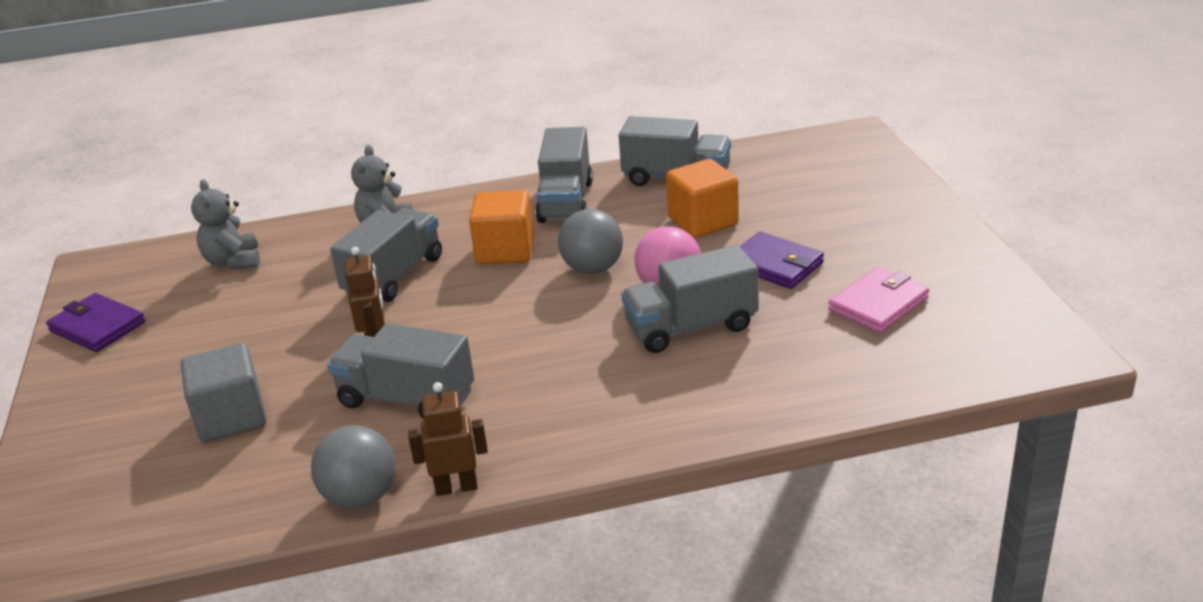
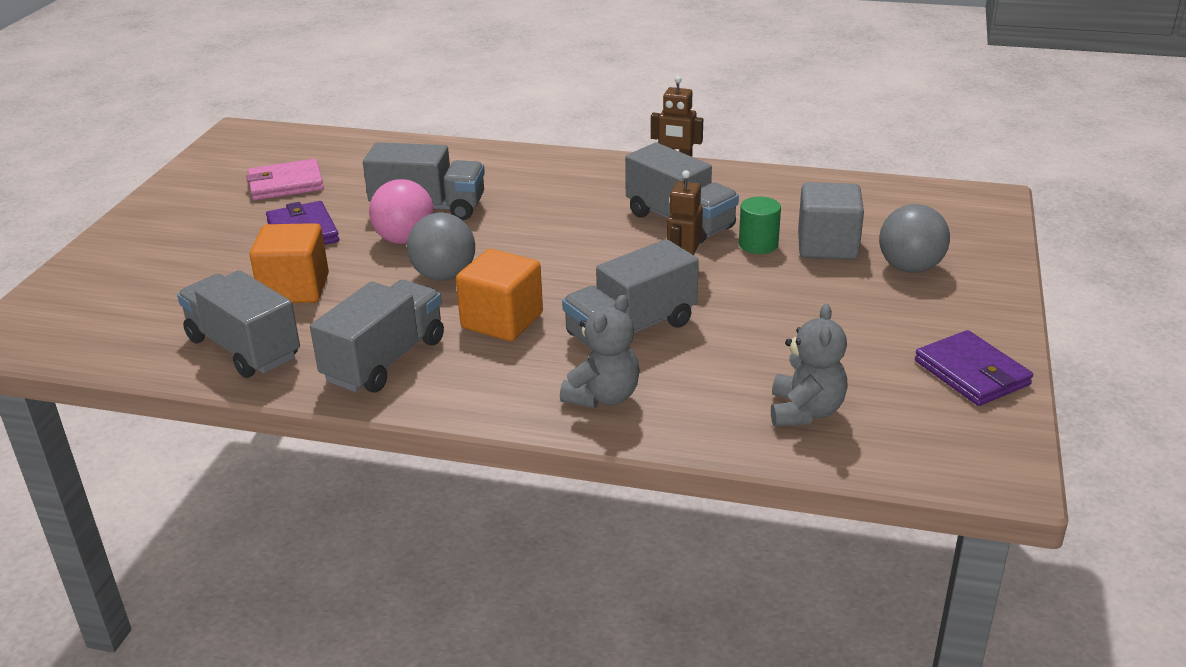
camera: 155 degrees left, 0 degrees up
grey ball [311,425,396,509] -> grey ball moved to [879,204,950,273]
none -> green cylinder [739,197,781,254]

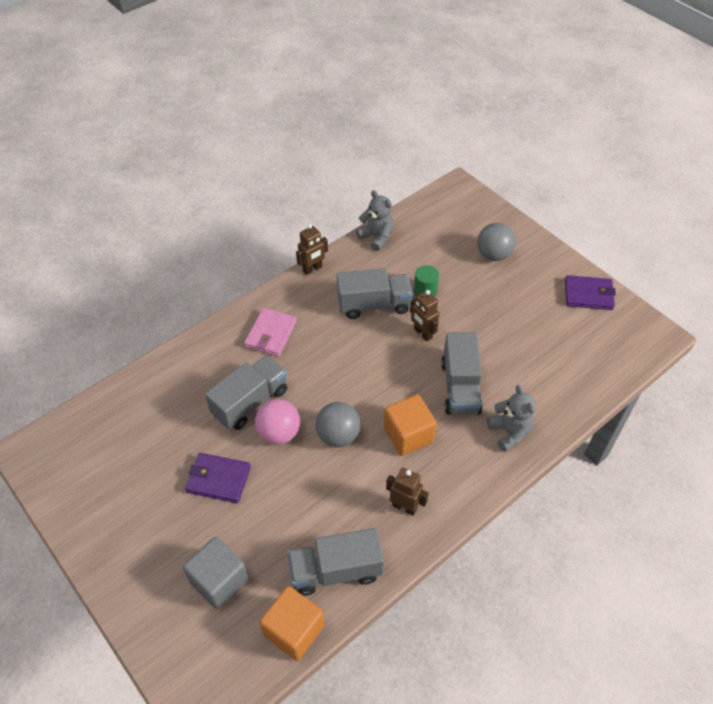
camera: 55 degrees left, 20 degrees up
pink wallet [246,159,324,200] -> pink wallet moved to [244,308,297,357]
orange cube [250,223,329,303] -> orange cube moved to [259,586,324,661]
grey truck [310,280,444,393] -> brown robot [386,468,429,516]
grey teddy bear [771,304,848,427] -> grey teddy bear moved to [356,190,394,251]
grey cube [798,182,864,260] -> grey cube moved to [183,537,249,609]

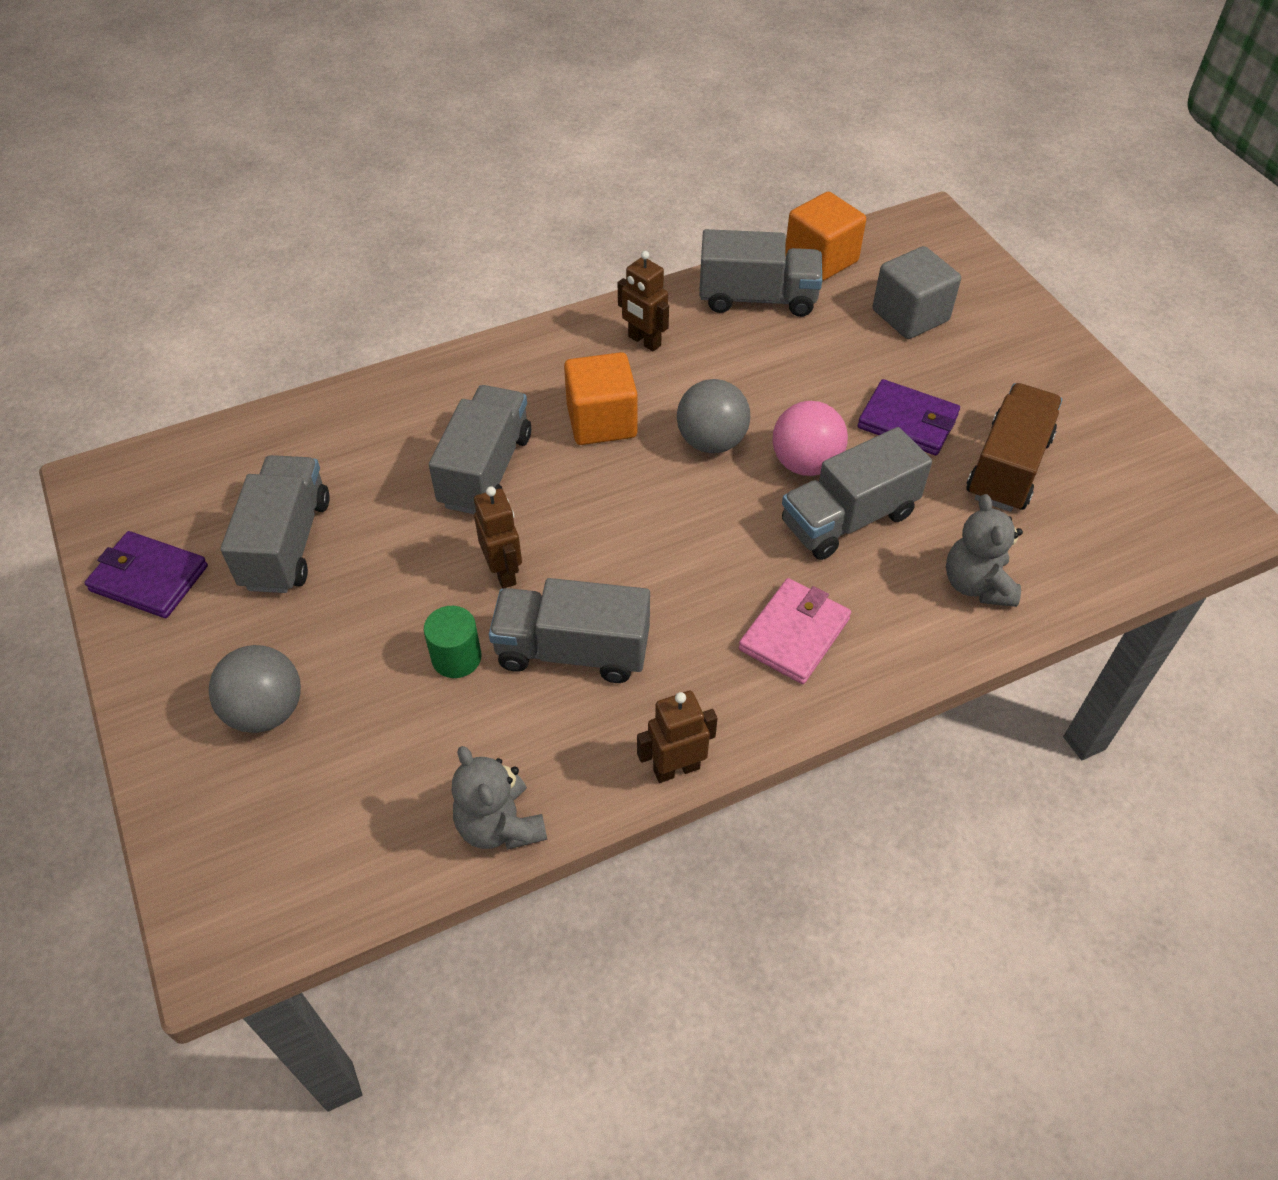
camera: 165 degrees left, 0 degrees up
grey teddy bear [487,385,536,452] -> grey teddy bear moved to [946,494,1023,607]
none -> grey truck [221,455,330,593]
none -> brown truck [966,383,1062,512]

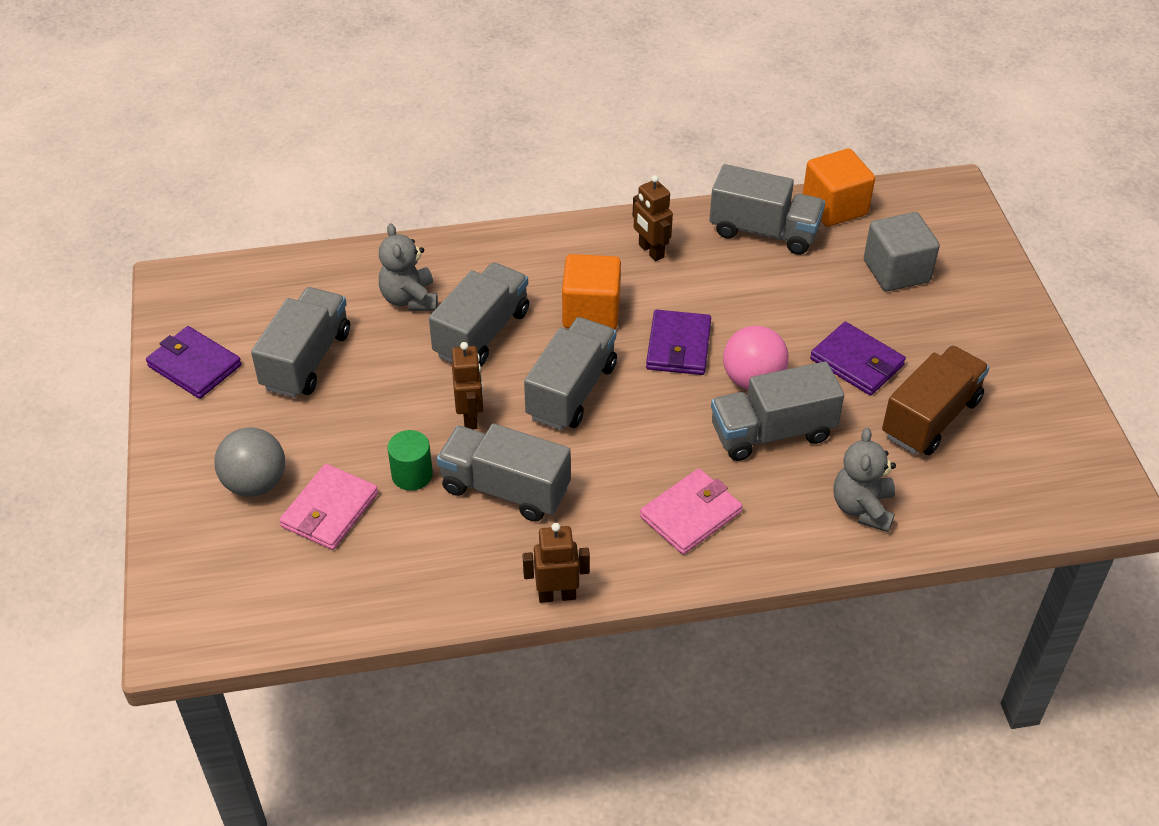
camera: 15 degrees right, 5 degrees down
grey teddy bear [451,746,547,850] -> grey teddy bear moved to [379,223,438,311]
grey ball [677,379,750,453] -> purple wallet [646,310,711,375]
none -> pink wallet [279,464,378,550]
none -> grey truck [524,317,617,430]

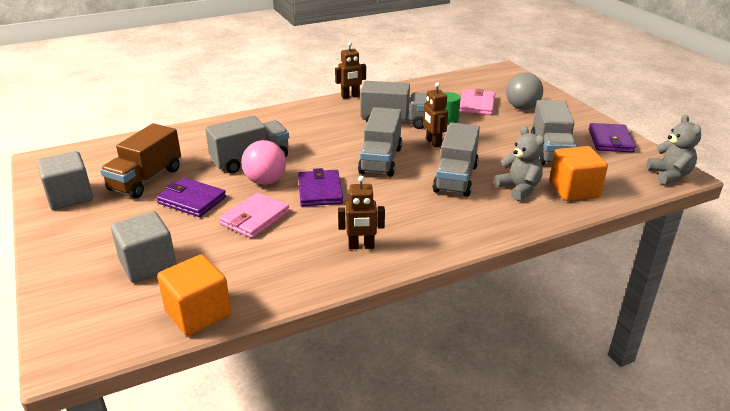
camera: 165 degrees right, 15 degrees down
purple wallet [146,326,242,399] -> purple wallet turned 75 degrees clockwise [589,123,636,153]
orange cube [562,254,621,329] -> orange cube moved to [549,146,608,201]
brown robot [633,175,673,261] -> brown robot turned 135 degrees clockwise [338,176,385,249]
pink wallet [640,468,742,554] -> pink wallet moved to [219,192,289,238]
grey truck [709,164,825,255] -> none
grey teddy bear [834,428,896,532] -> grey teddy bear moved to [647,115,701,184]
none -> grey cube [37,151,93,210]

